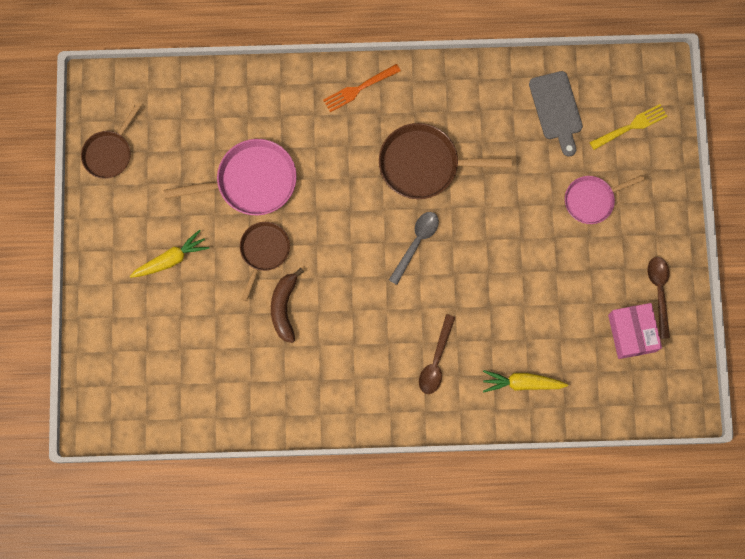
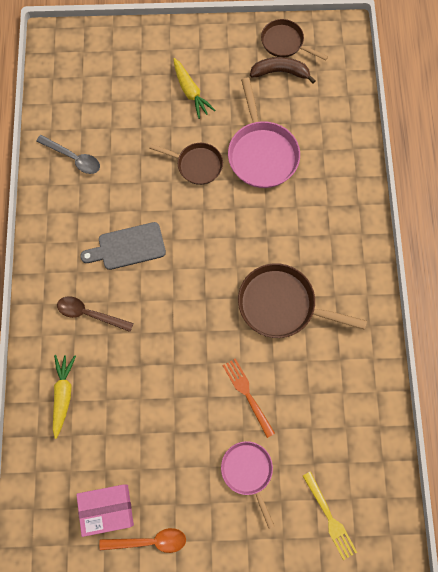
camera: 90 degrees right, 5 degrees down
brown banana [271,268,304,343] -> brown banana moved to [250,57,316,83]
orange fork [323,64,401,112] -> orange fork moved to [222,358,275,438]
brown pan [379,123,512,199] -> brown pan turned 75 degrees counterclockwise [238,263,367,338]
grey spoon [389,212,439,285] -> grey spoon moved to [36,135,100,174]
grey cutting board [529,71,583,157] -> grey cutting board moved to [80,222,166,270]
brown spoon [647,257,670,339] -> orange spoon [99,528,186,553]

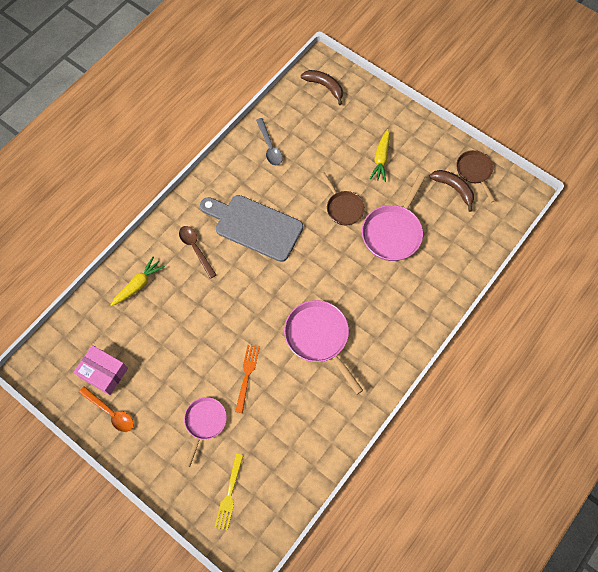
camera: 40 degrees right, 5 degrees down
grey cutting board [80,222,166,270] -> grey cutting board [200,195,303,262], size x1.56
brown pan [238,263,367,338] -> pink pan [284,300,363,395]
none -> brown banana [301,70,343,105]

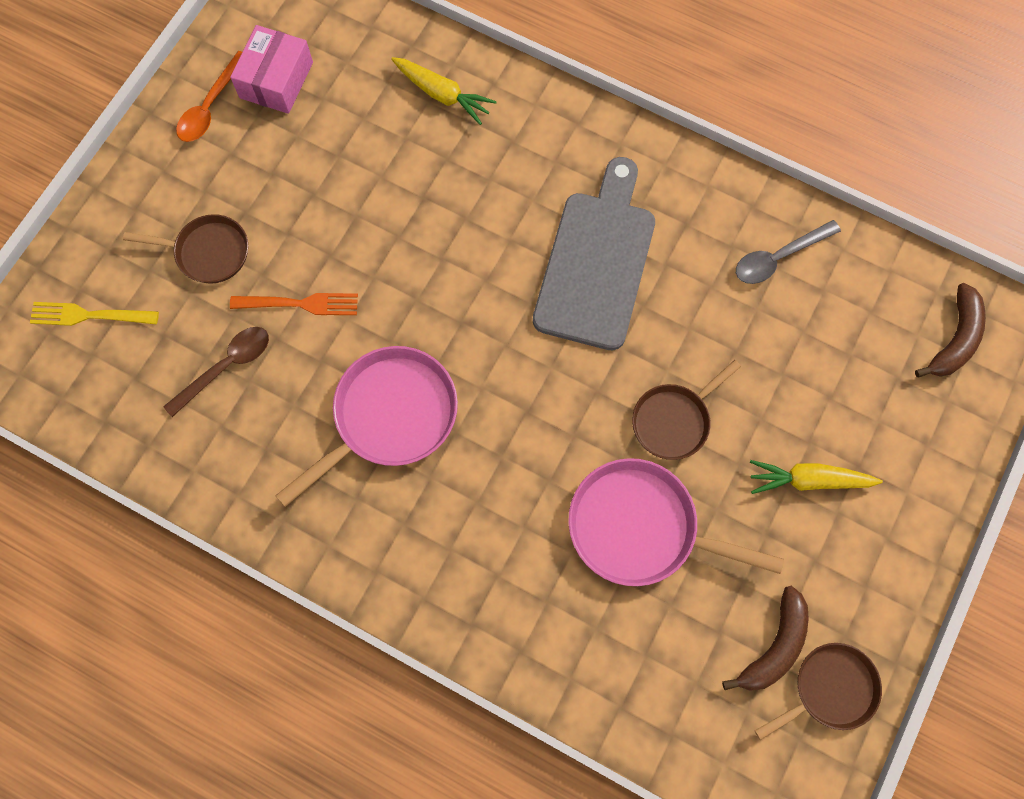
camera: 80 degrees right, 5 degrees up
brown spoon [179,226,216,279] -> brown spoon moved to [163,327,269,417]
pink pan [184,397,227,467] -> brown pan [123,214,248,284]

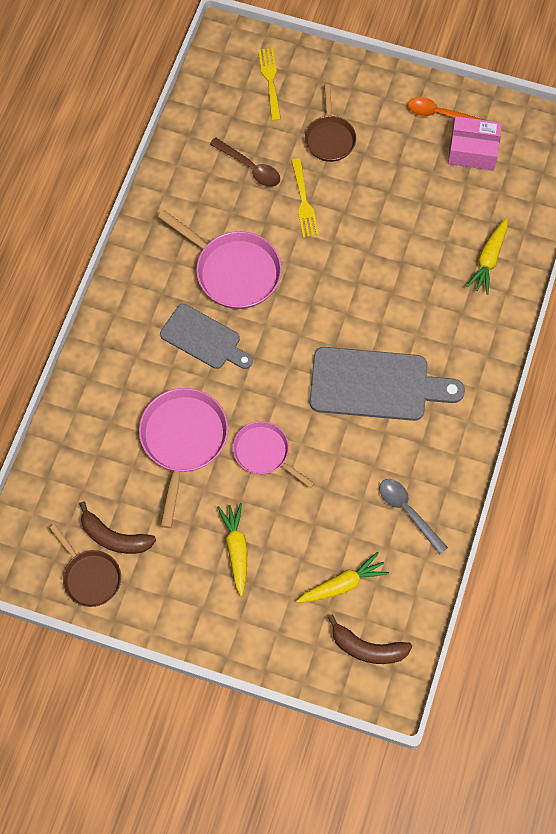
camera: 80 degrees right, 5 degrees down
orange fork [230,293,358,315] -> yellow fork [291,158,319,237]
brown pan [632,360,741,460] -> pink pan [233,421,315,488]
none -> grey cutting board [160,304,253,369]
none -> yellow carrot [297,552,389,603]

